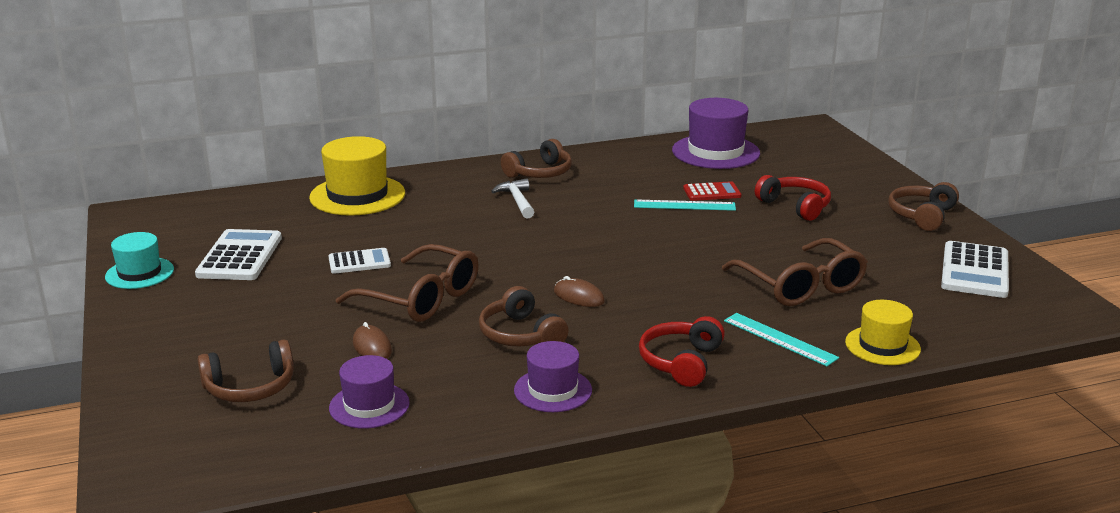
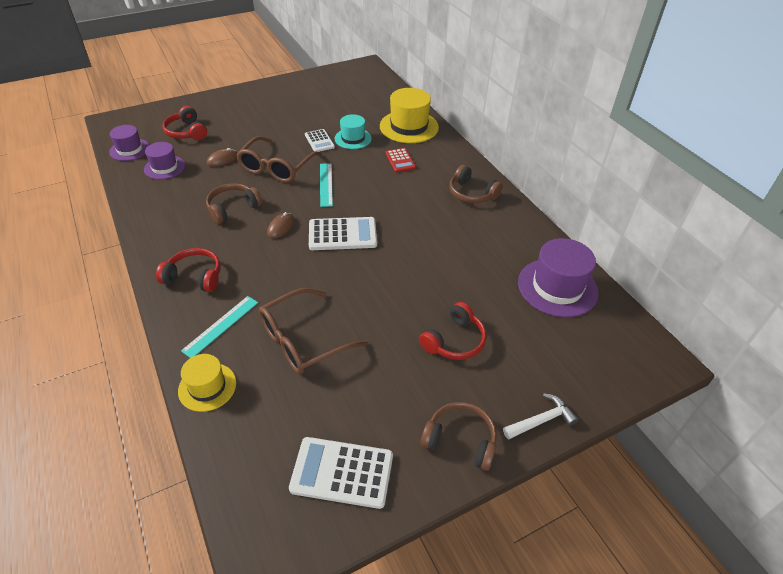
camera: 80 degrees right, 20 degrees up
turquoise hat [105,232,174,289] -> turquoise hat moved to [335,114,372,149]
white calculator [195,229,282,280] -> white calculator moved to [309,217,377,250]
brown headphones [197,340,294,402] -> red headphones [162,106,207,140]
white hammer [491,178,534,219] -> white hammer moved to [503,393,579,440]
purple hat [514,341,592,412] -> purple hat moved to [109,125,149,161]
turquoise ruler [634,200,736,211] -> turquoise ruler moved to [320,163,333,207]
red calculator [683,181,741,201] -> red calculator moved to [385,148,416,172]

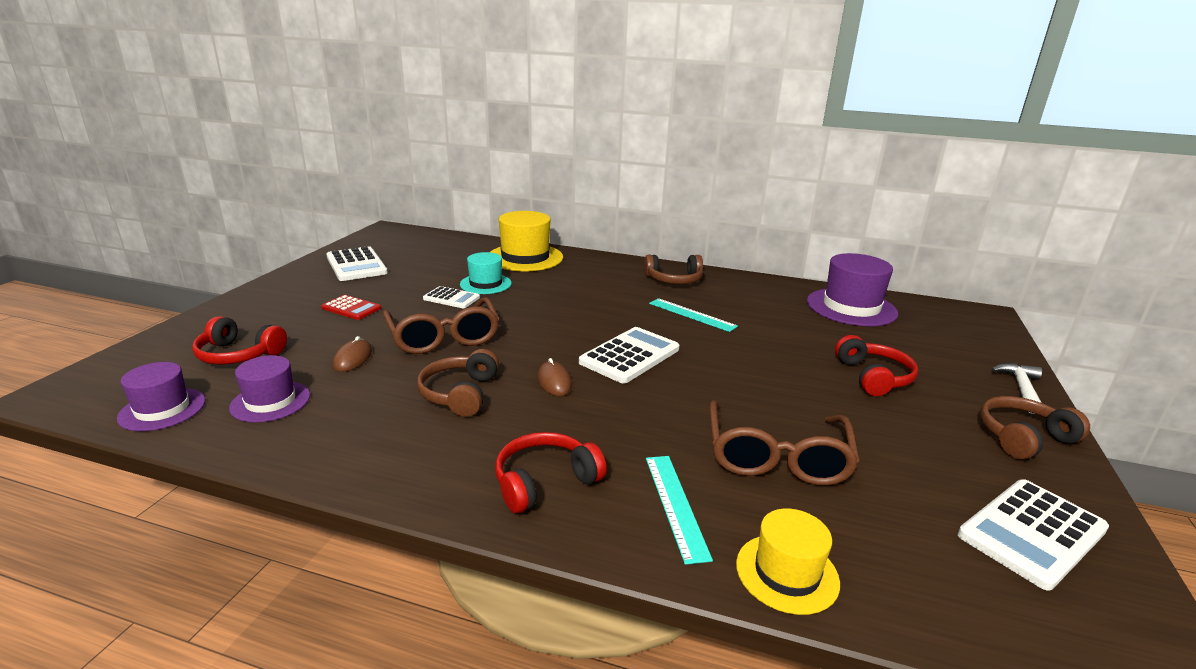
camera: 45 degrees left, 20 degrees down
turquoise ruler [320,163,333,207] -> turquoise ruler moved to [649,298,738,332]
red calculator [385,148,416,172] -> red calculator moved to [321,295,381,320]
none -> white calculator [326,246,388,281]

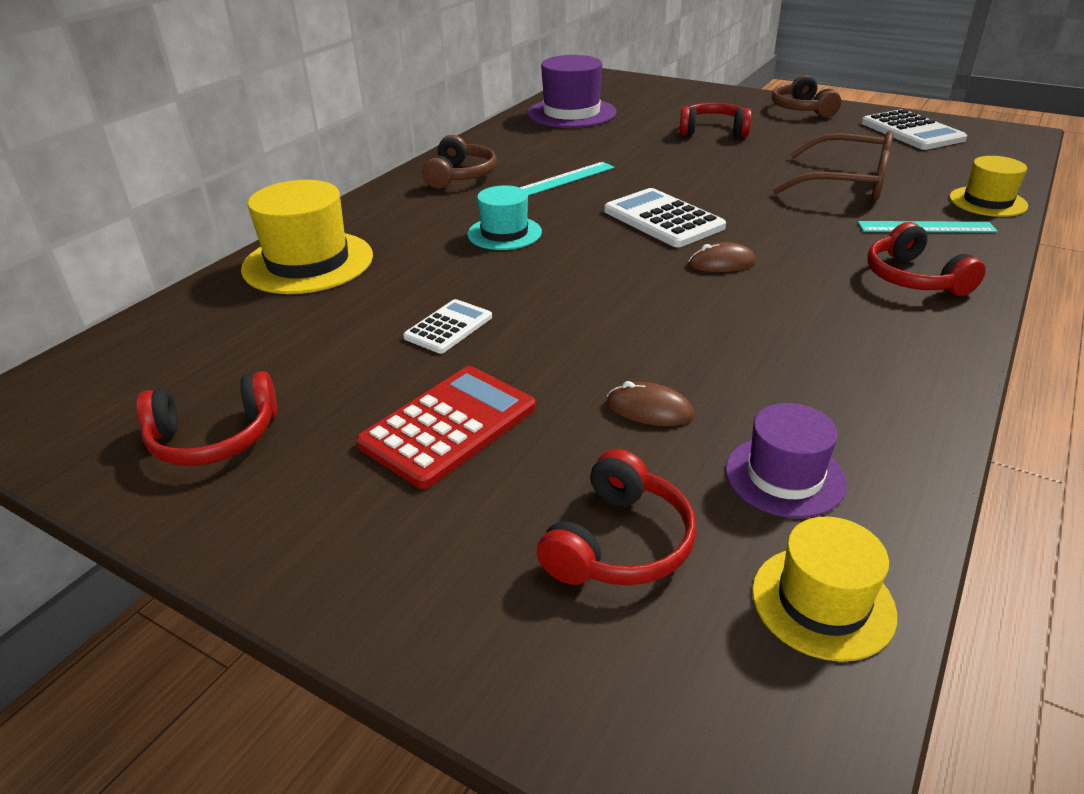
camera: 75 degrees left, 10 degrees up
purple hat [117,362,205,431] -> yellow hat [752,516,897,662]
red calculator [321,295,381,320] -> red calculator [356,366,536,489], size x1.65
white calculator [326,246,388,281] -> red headphones [136,371,277,466]
brown glasses [383,297,499,354] -> none
brown headphones [417,349,499,417] -> none
turquoise hat [460,252,512,294] -> turquoise hat moved to [467,185,542,250]
white hammer [991,363,1042,414] -> none

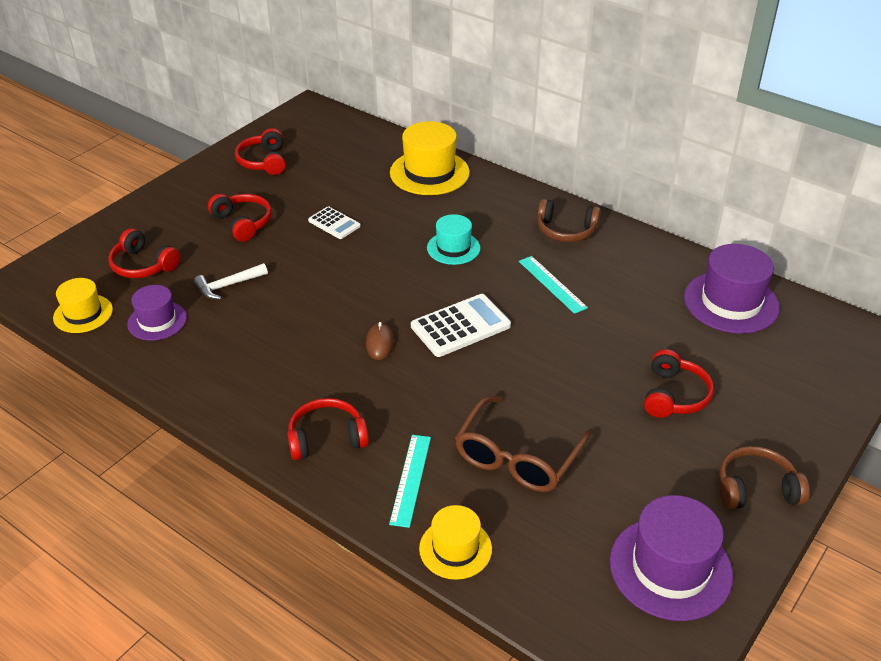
camera: 95 degrees right, 5 degrees up
red calculator [356,366,536,489] -> red headphones [208,194,272,242]
brown mouse [607,381,694,426] -> white hammer [194,263,268,300]
white calculator [861,109,967,150] -> purple hat [610,495,733,621]

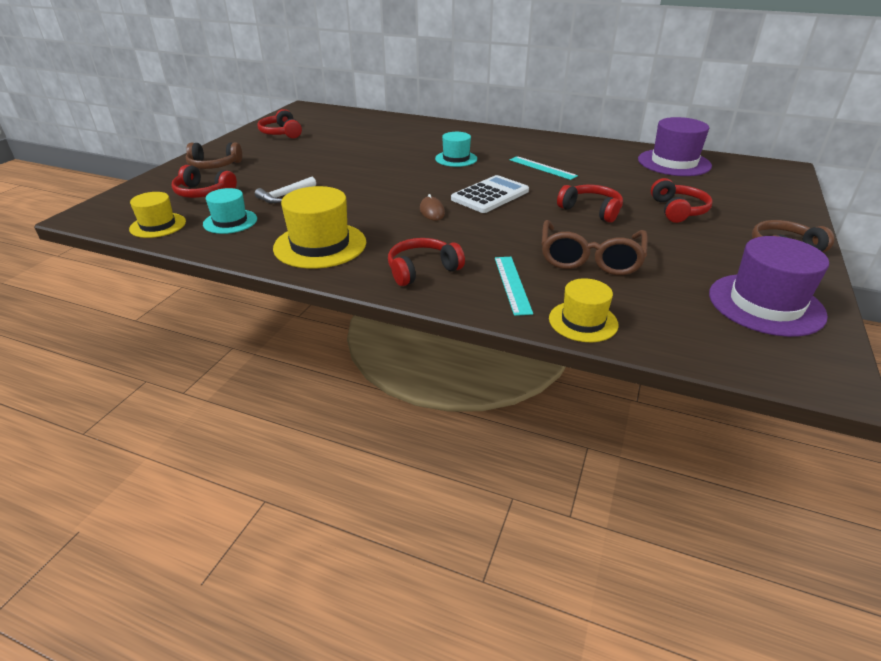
camera: 15 degrees left, 5 degrees down
purple hat [127,285,187,341] -> turquoise hat [203,188,257,234]
red headphones [208,194,272,242] -> red headphones moved to [557,185,623,223]
white calculator [308,206,361,239] -> none
yellow hat [390,121,470,195] -> yellow hat moved to [273,186,366,269]
brown headphones [537,199,601,242] -> brown headphones moved to [186,142,242,169]

